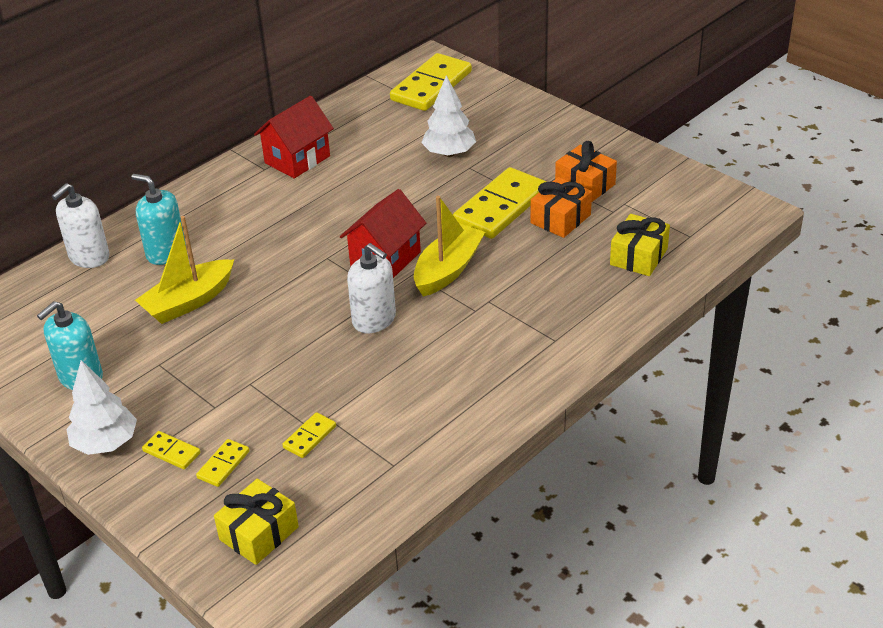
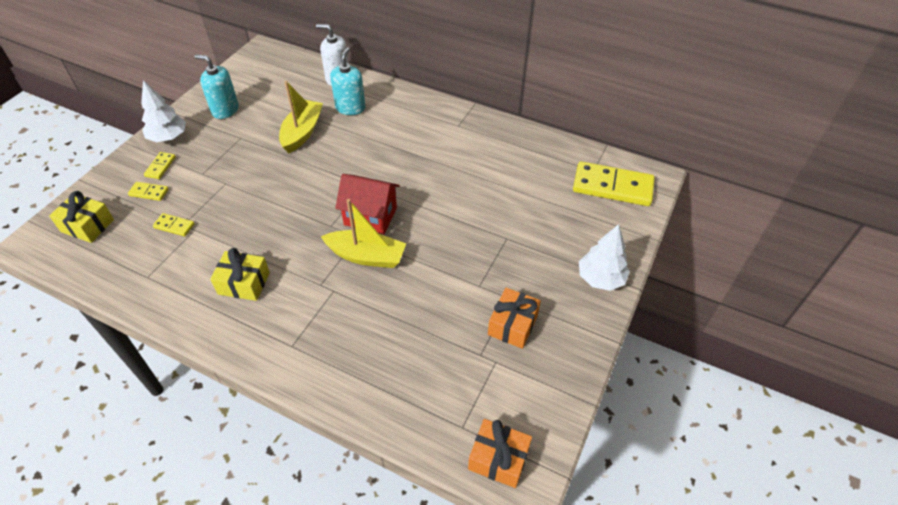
camera: 70 degrees right, 10 degrees up
yellow boat [135,216,234,324] -> yellow boat turned 75 degrees clockwise [279,81,323,153]
red house [254,96,334,178] -> none
white soap dispenser [347,243,396,333] -> none
white tree [421,75,476,157] -> white tree moved to [579,224,630,291]
yellow domino [453,167,546,239] -> none
orange gift [530,177,592,238] -> orange gift moved to [468,419,532,488]
yellow gift [610,214,670,276] -> yellow gift moved to [210,248,270,301]

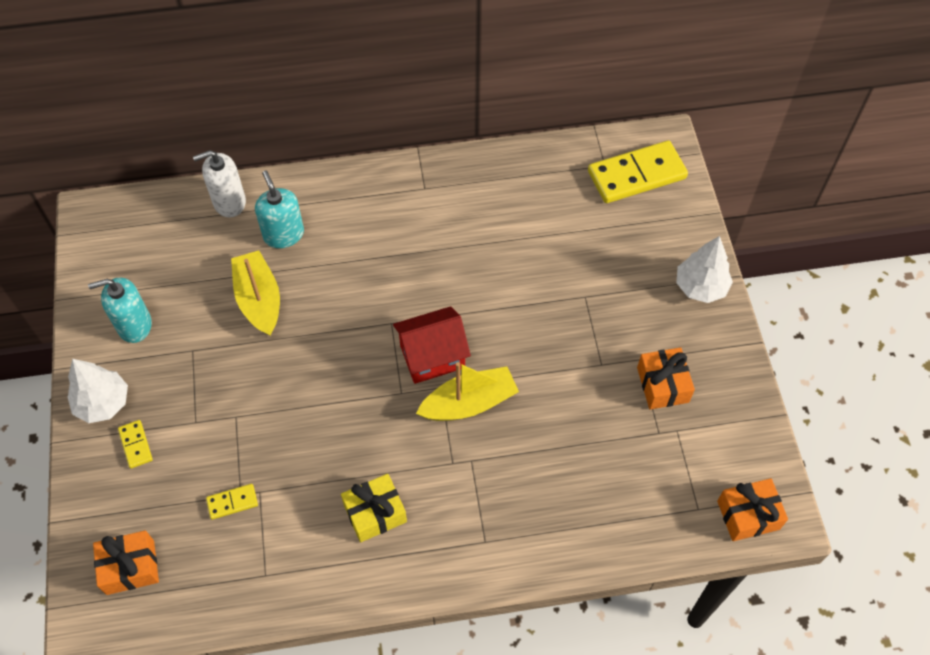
camera: 35 degrees left, 10 degrees up
yellow gift [49,191,114,243] -> orange gift [93,530,159,595]
yellow domino [128,182,169,201] -> none

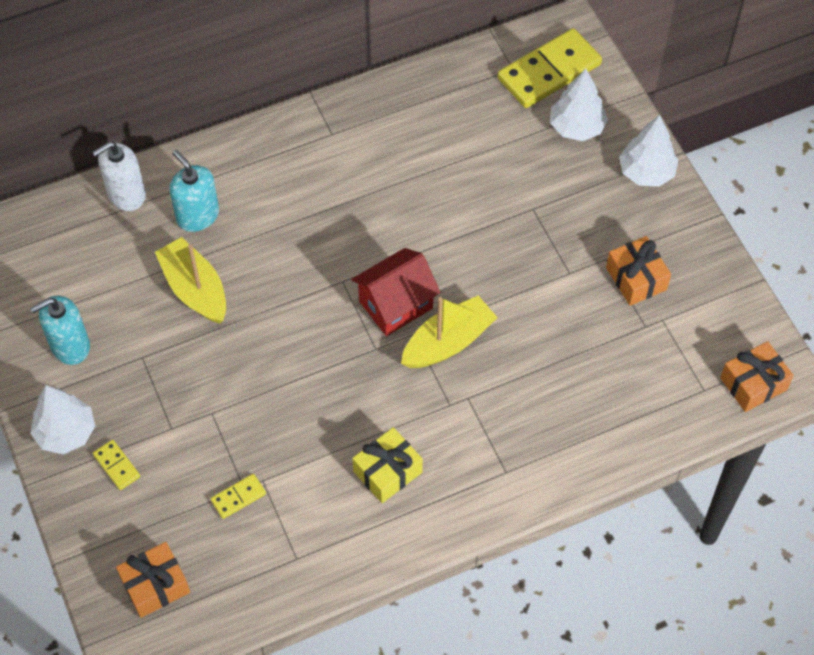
camera: 15 degrees left, 0 degrees up
none -> white tree [550,69,608,141]

